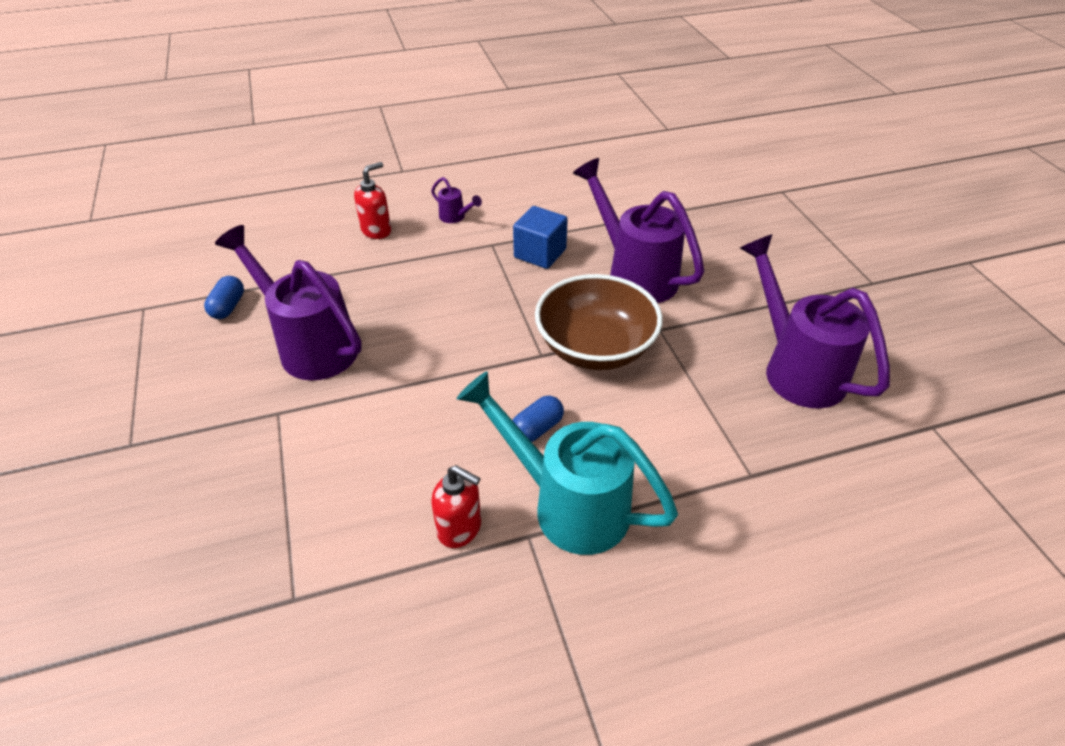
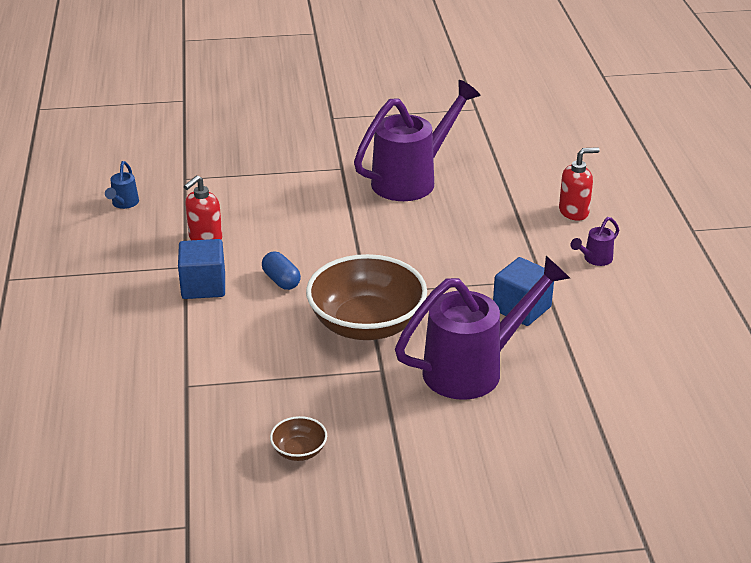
camera: 100 degrees right, 10 degrees down
blue capsule [204,276,244,319] -> none
red soap dispenser [354,162,391,239] -> red soap dispenser turned 75 degrees counterclockwise [559,147,599,221]
turquoise watering can [456,371,678,555] -> blue cube [178,239,225,299]
purple watering can [740,234,890,409] -> brown bowl [270,416,327,461]
none -> blue watering can [105,161,139,209]

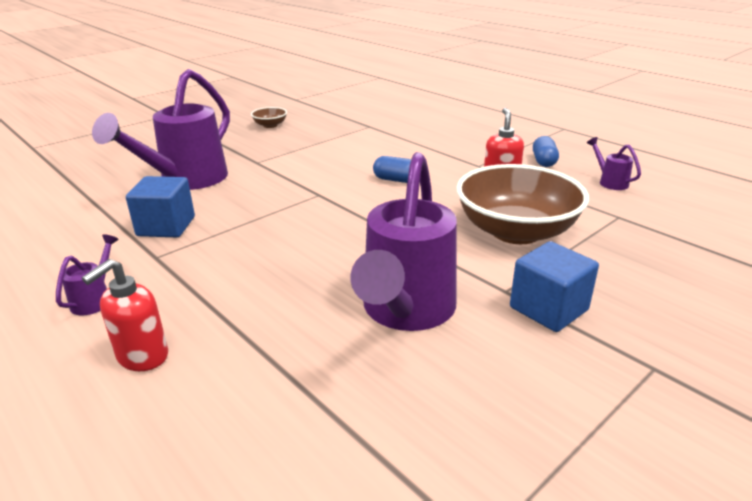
camera: 145 degrees right, 5 degrees down
blue watering can [105,161,139,209] -> purple watering can [587,137,641,190]
blue cube [178,239,225,299] -> blue cube moved to [510,241,599,332]
brown bowl [306,254,427,340] -> brown bowl moved to [456,164,589,244]
none -> blue capsule [533,136,559,167]

